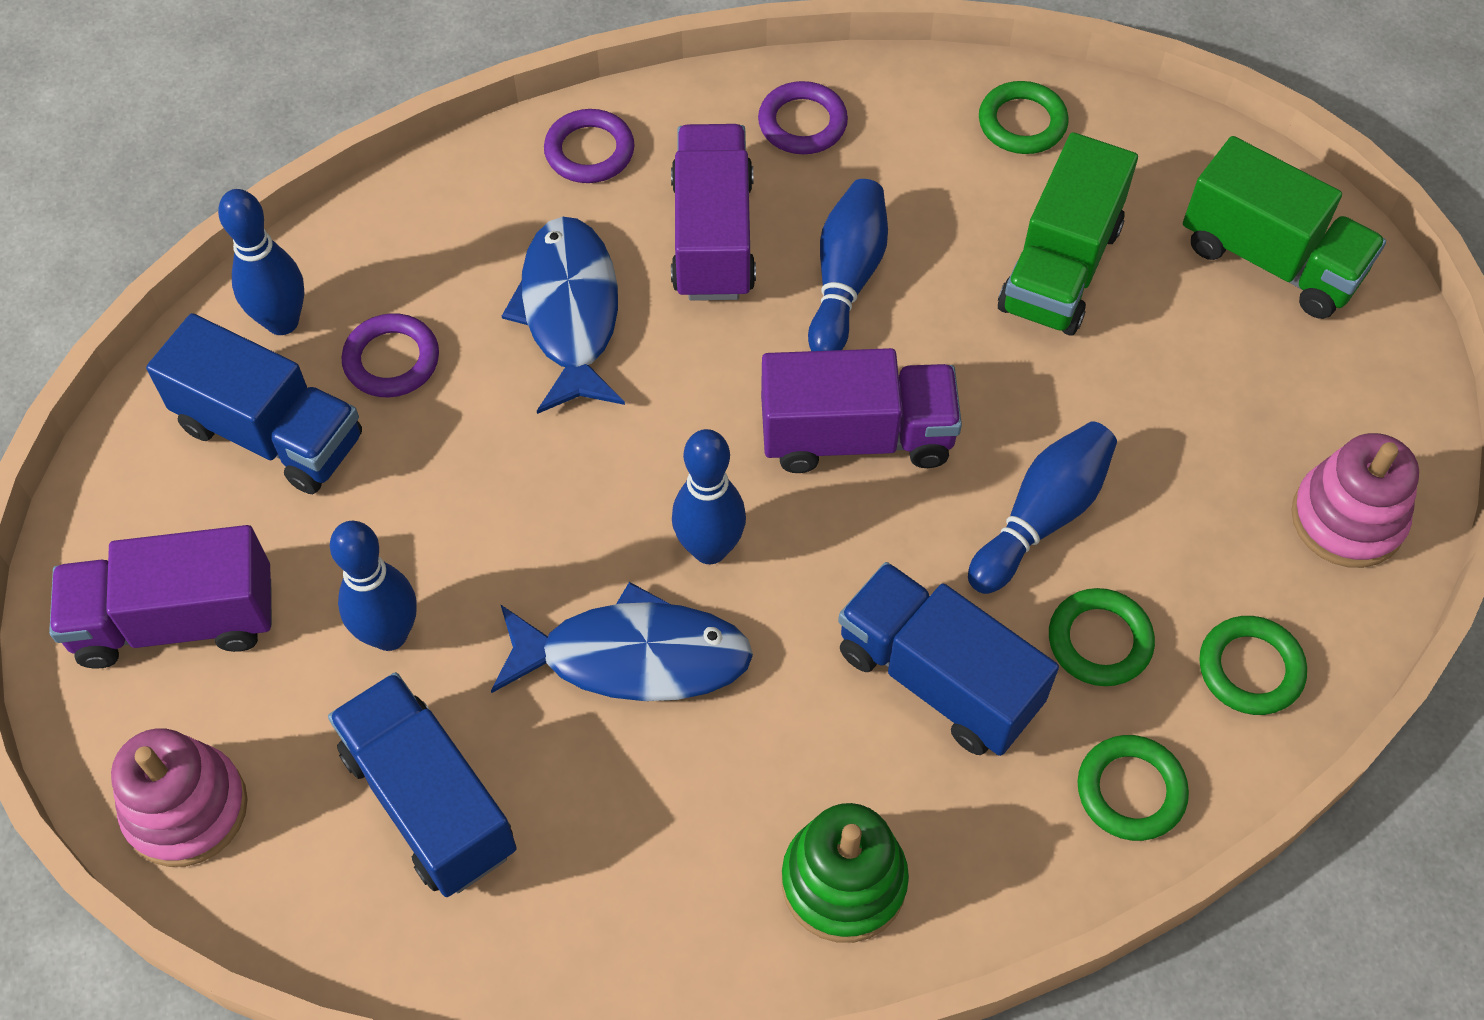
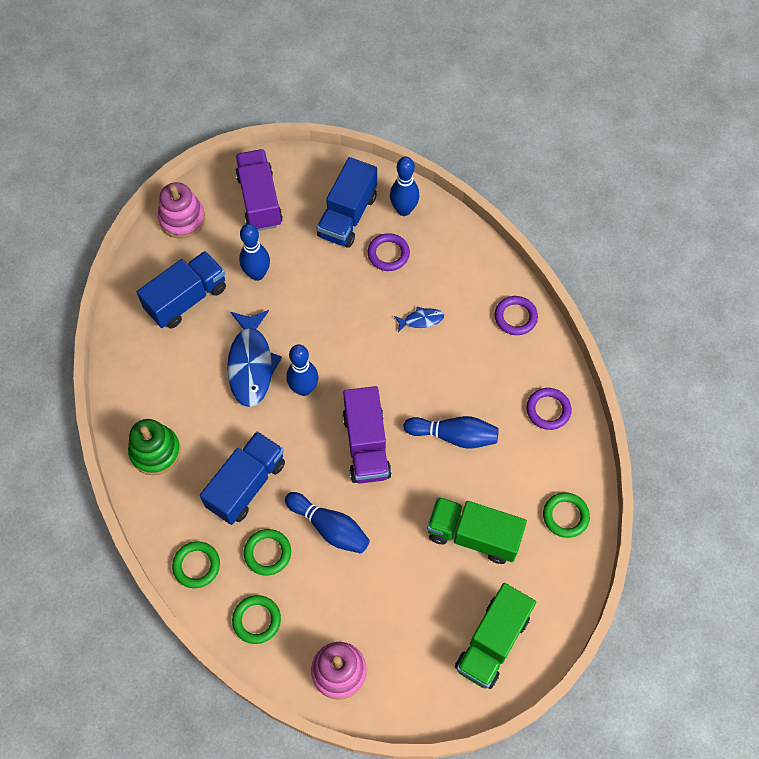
camera: 85 degrees right, 5 degrees up
blue fish [502,217,625,414] -> blue fish [394,307,444,332], size x0.47
purple truck [671,124,756,301] -> none

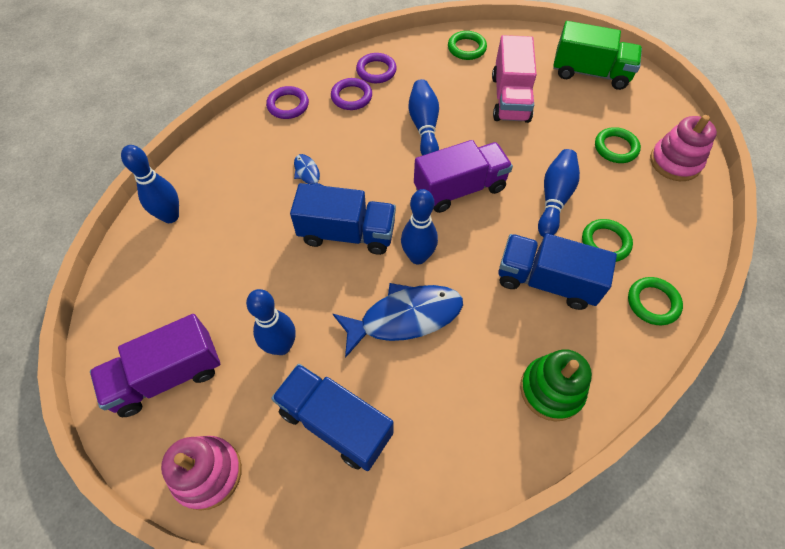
camera: 105 degrees left, 5 degrees down
green ring [232,595,281,644] -> green ring moved to [595,127,641,163]
blue truck [317,157,377,248] -> blue truck moved to [290,183,396,255]
purple ring [368,233,410,271] -> purple ring moved to [331,78,372,110]
green truck [427,497,527,564] -> pink truck [492,35,537,123]

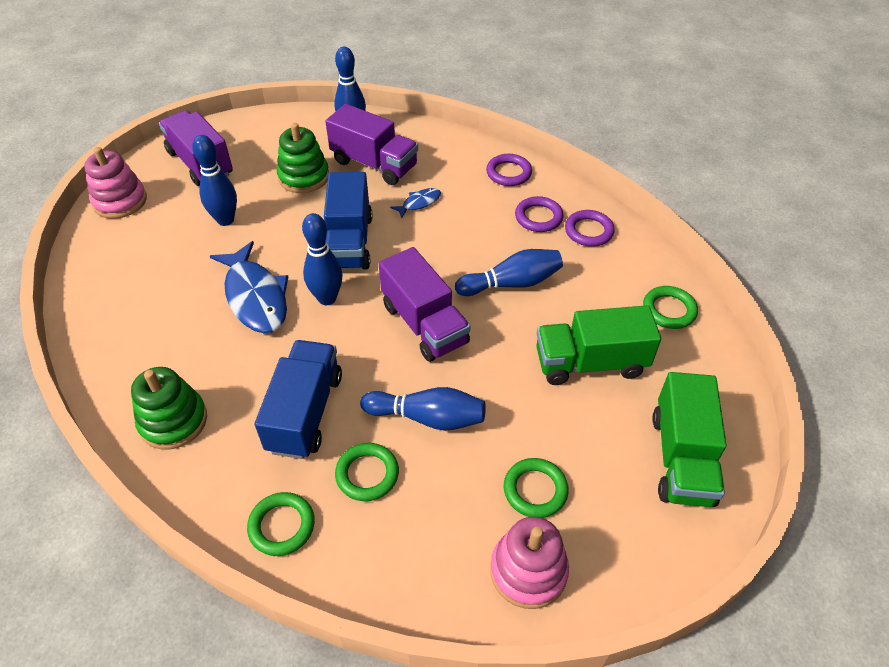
camera: 80 degrees right, 10 degrees down
blue truck [271,364,394,471] -> none
pink truck [492,35,537,123] -> green truck [536,305,661,385]
none -> green stacking toy [277,123,329,193]
none -> purple truck [325,104,418,185]

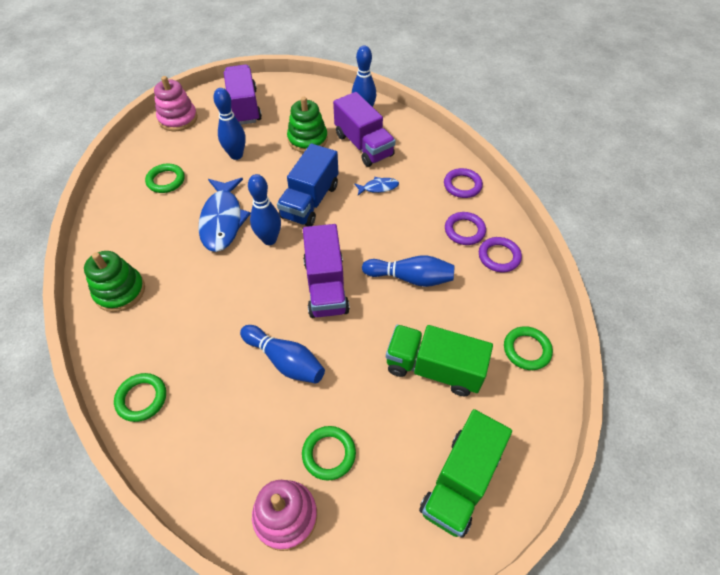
camera: 25 degrees right, 5 degrees up
blue truck [255,340,342,459] -> none
green ring [335,443,399,501] -> green ring moved to [145,164,185,193]

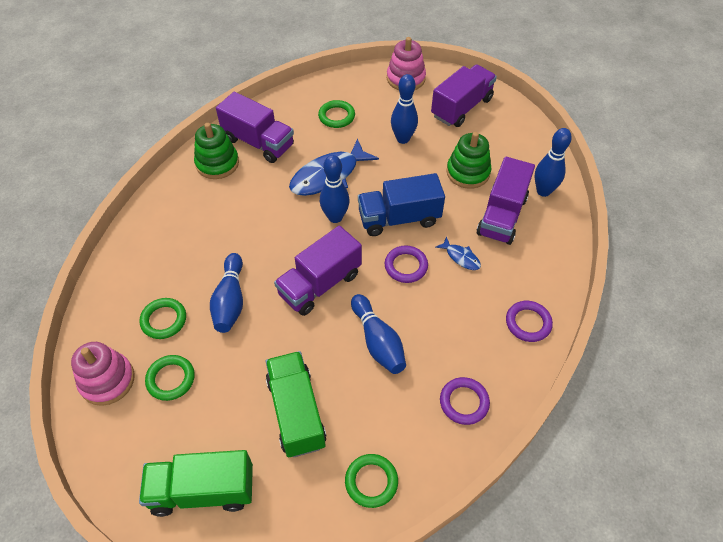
camera: 55 degrees right, 0 degrees up
green ring [114,373,166,422] -> green ring moved to [139,298,186,339]
purple ring [445,212,486,245] -> purple ring moved to [385,246,428,283]
none -> purple truck [216,92,294,163]

